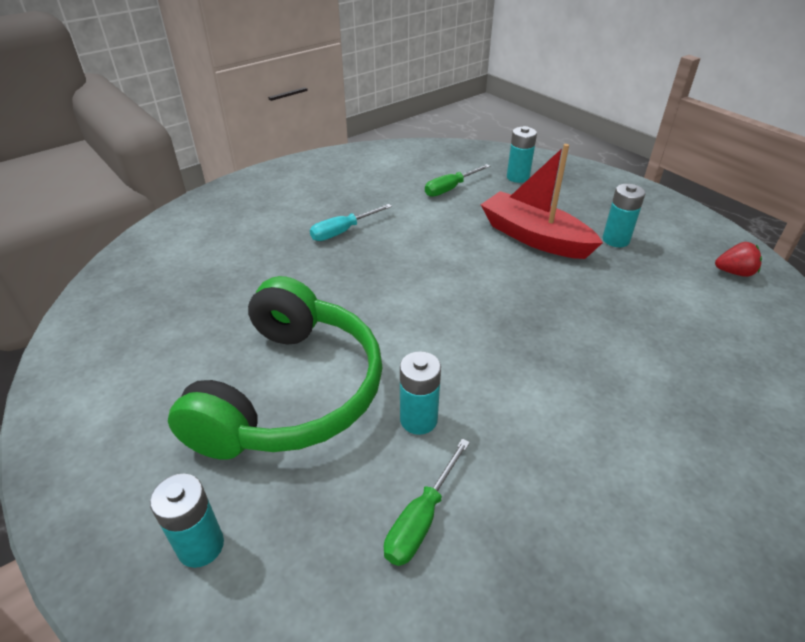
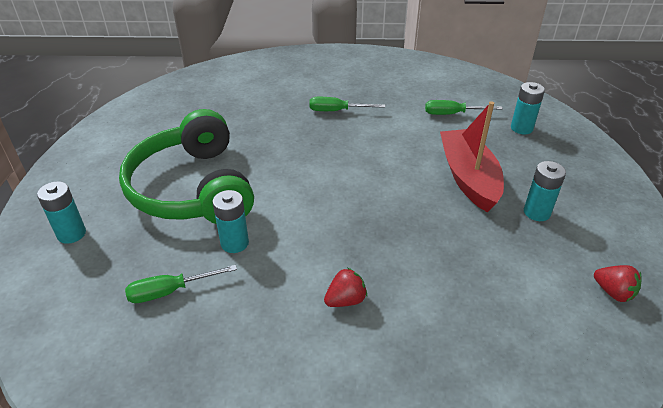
camera: 40 degrees right, 0 degrees up
green headphones [168,276,383,460] -> green headphones turned 105 degrees clockwise [119,109,254,224]
turquoise screwdriver [310,204,392,241] -> green screwdriver [309,97,385,111]
none -> red strawberry [324,268,367,307]

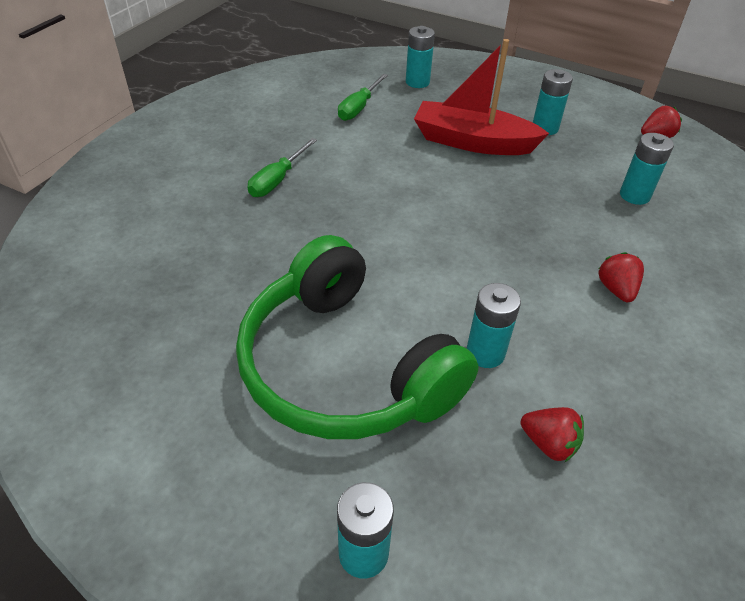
camera: 65 degrees left, 5 degrees up
green headphones [119,109,254,224] -> green headphones turned 45 degrees clockwise [236,235,479,439]
green screwdriver [125,265,237,303] -> red strawberry [521,407,584,462]
none -> turquoise battery [620,133,674,205]

